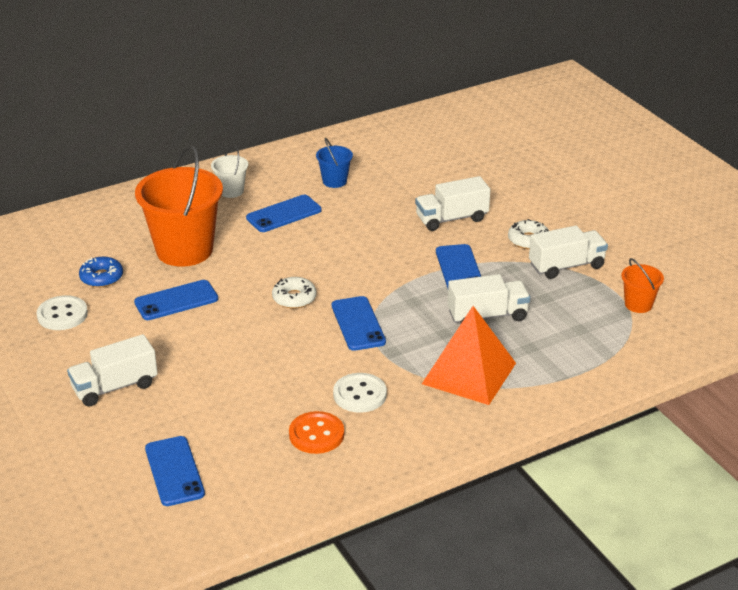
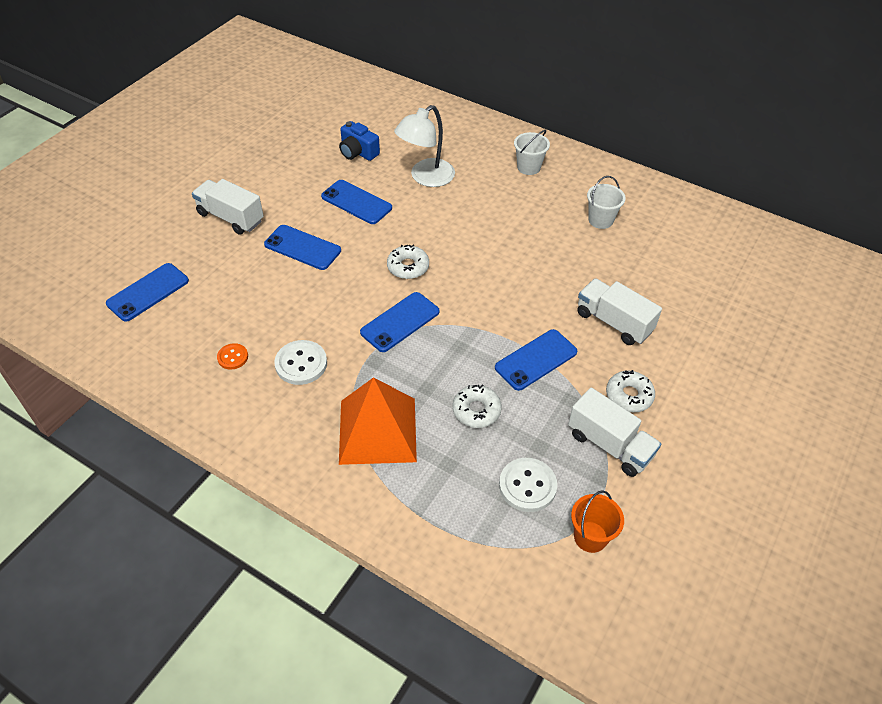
camera: 60 degrees right, 15 degrees up
white button [37,295,88,330] -> white button moved to [499,458,557,512]
blue donut [79,257,123,288] -> blue camera [339,121,380,161]
orange bucket [135,145,223,267] -> white lamp [394,105,455,187]
blue phone [246,195,322,232] -> blue phone moved to [264,225,341,270]
orange button [289,411,344,454] -> orange button [217,343,248,370], size x0.59
blue bucket [316,138,353,188] -> white bucket [587,176,626,229]
white truck [448,274,530,323] -> white donut [453,384,502,428]

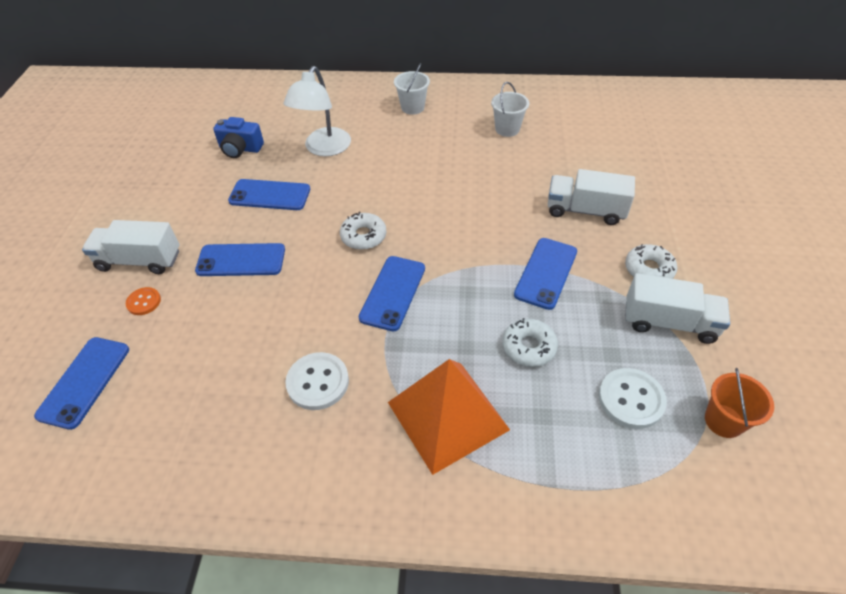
camera: 25 degrees left, 0 degrees up
orange button [217,343,248,370] -> orange button moved to [126,287,161,315]

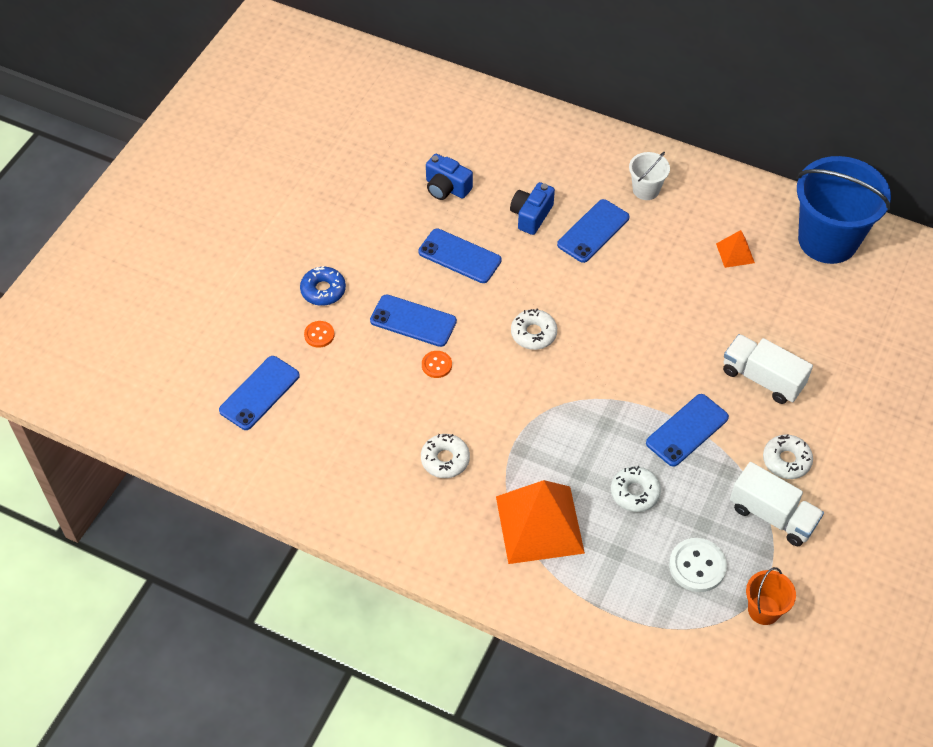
camera: 20 degrees right, 5 degrees up
white truck [82,220,180,274] -> blue donut [300,266,346,306]
white lamp [283,66,351,156] -> blue camera [510,182,555,235]
white button [285,352,349,410] -> white donut [421,434,470,478]
blue phone [359,256,425,331] -> blue phone moved to [557,199,630,263]
white bucket [491,82,529,137] -> orange pyramid [716,230,755,268]
none -> orange button [422,351,452,378]
none -> blue bucket [797,156,891,264]

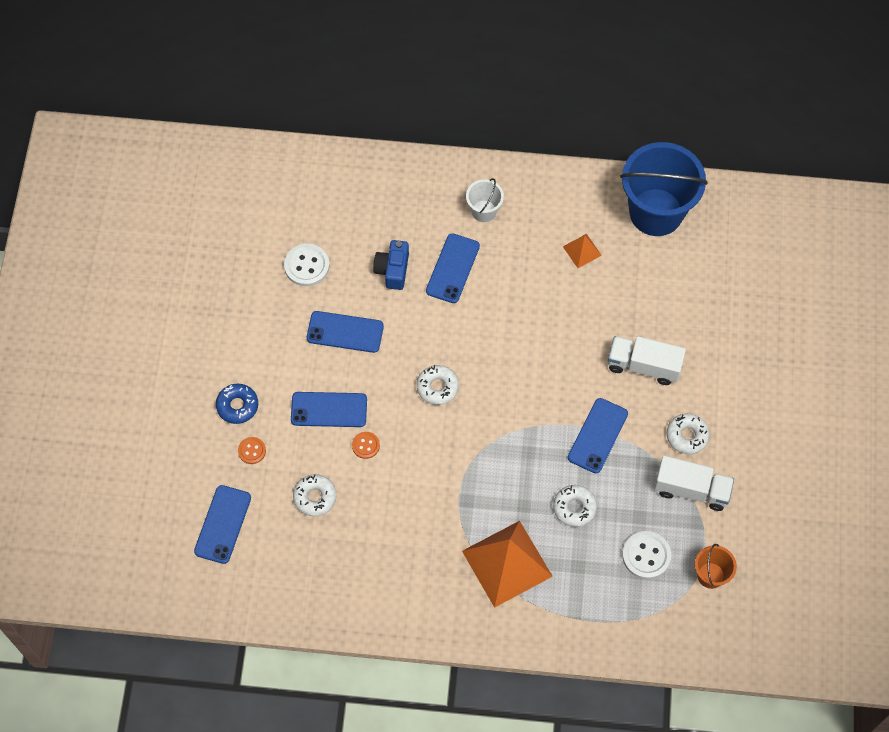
camera: 20 degrees left, 10 degrees up
white donut [421,434,470,478] -> white donut moved to [293,474,337,516]
blue camera [426,154,473,200] -> white button [284,244,330,286]

